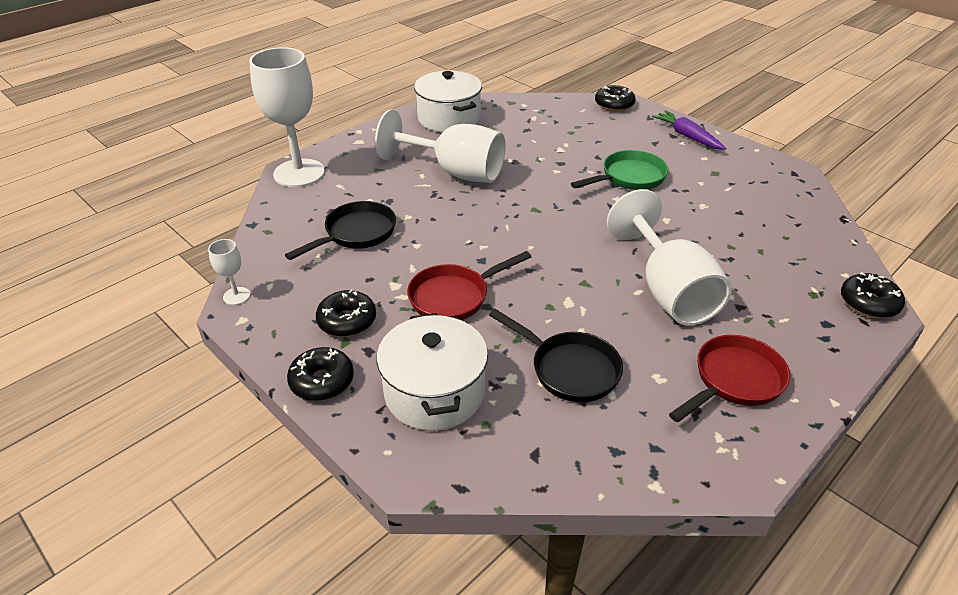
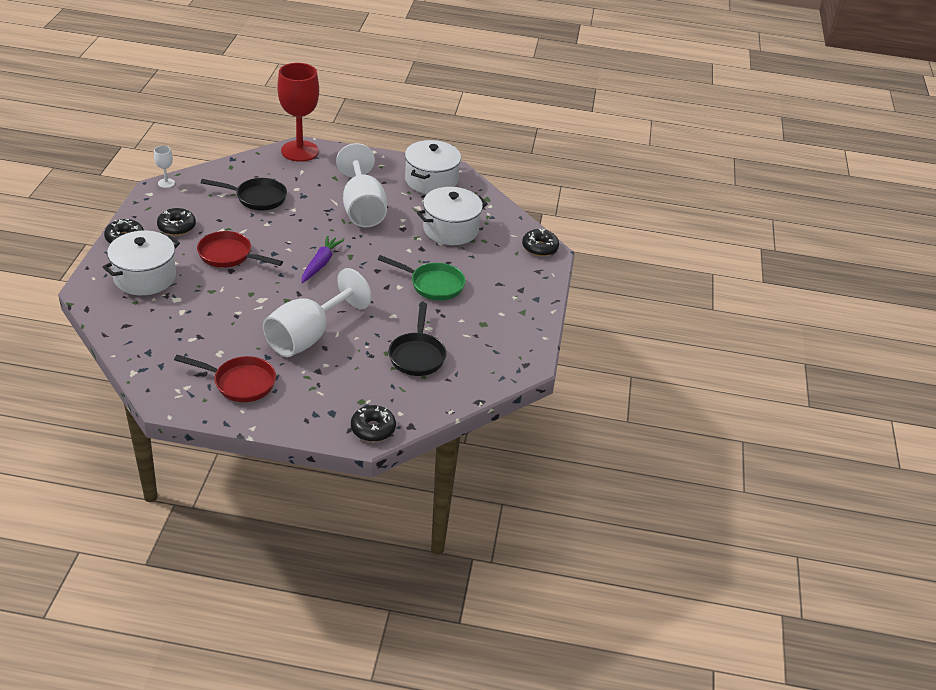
camera: 50 degrees right, 0 degrees up
white goblet [249,47,325,187] -> red goblet [277,63,319,162]
black pan [489,309,623,402] -> black pan moved to [389,302,447,376]
purple carrot [652,110,726,150] -> purple carrot moved to [301,235,344,283]
none -> white pot [417,187,488,245]

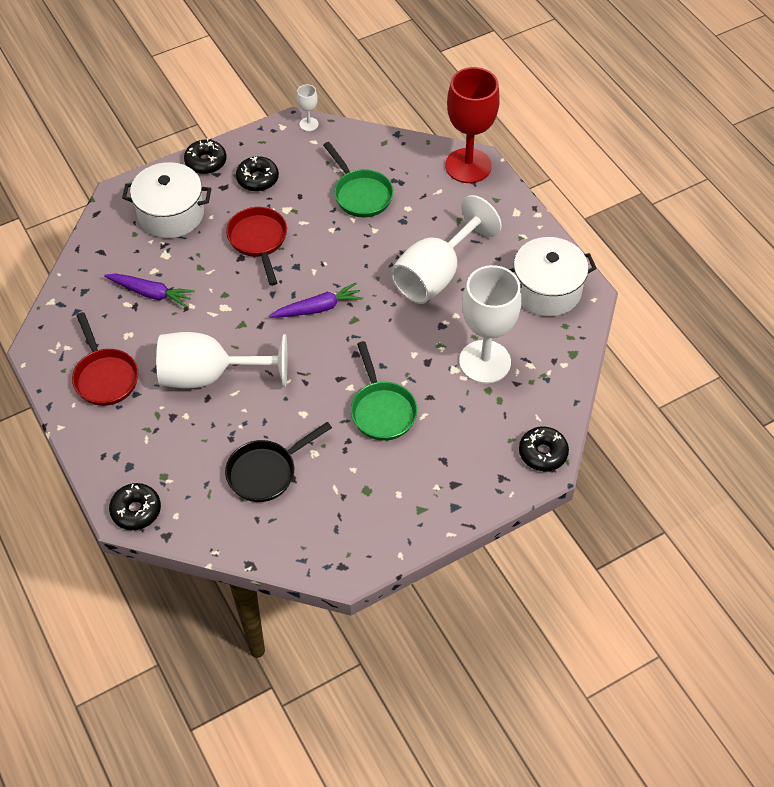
camera: 55 degrees right, 15 degrees up
black pan [201,178,287,211] -> green pan [323,142,394,217]
white pot [417,187,488,245] -> white goblet [459,265,521,384]
none -> purple carrot [104,274,195,308]

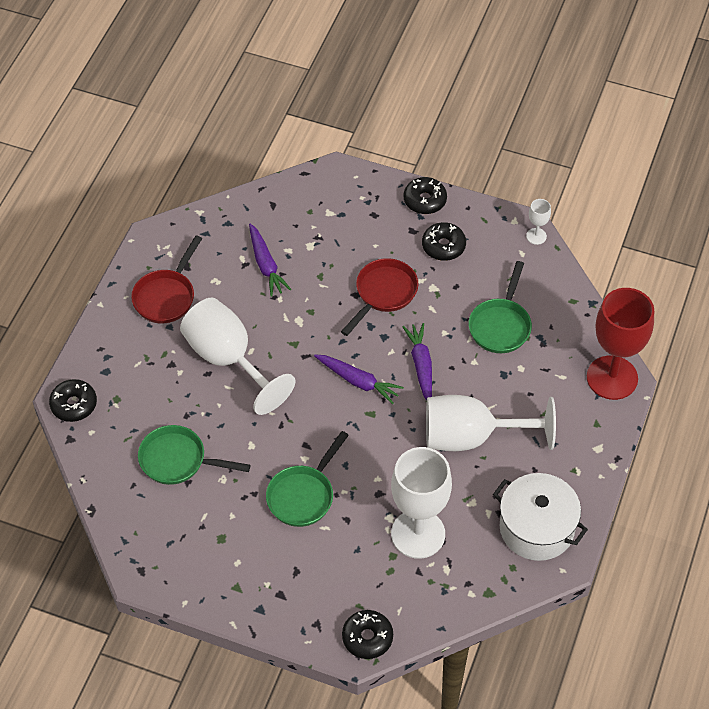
camera: 50 degrees right, 0 degrees up
white pot [122,162,211,238] -> none
black pan [225,422,332,502] -> green pan [138,425,251,485]
none -> purple carrot [402,323,432,401]

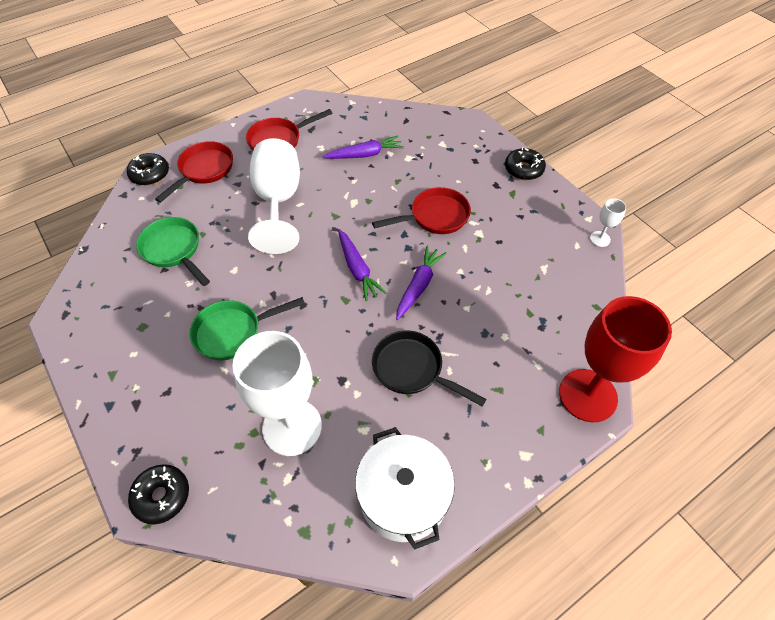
camera: 35 degrees right, 0 degrees up
purple carrot [249,223,291,297] -> purple carrot turned 120 degrees counterclockwise [323,136,404,159]
black donut [422,222,466,261] -> none
white goblet [426,395,556,451] -> black pan [372,330,486,406]
green pan [469,261,532,353] -> none
none -> red pan [155,141,233,203]

